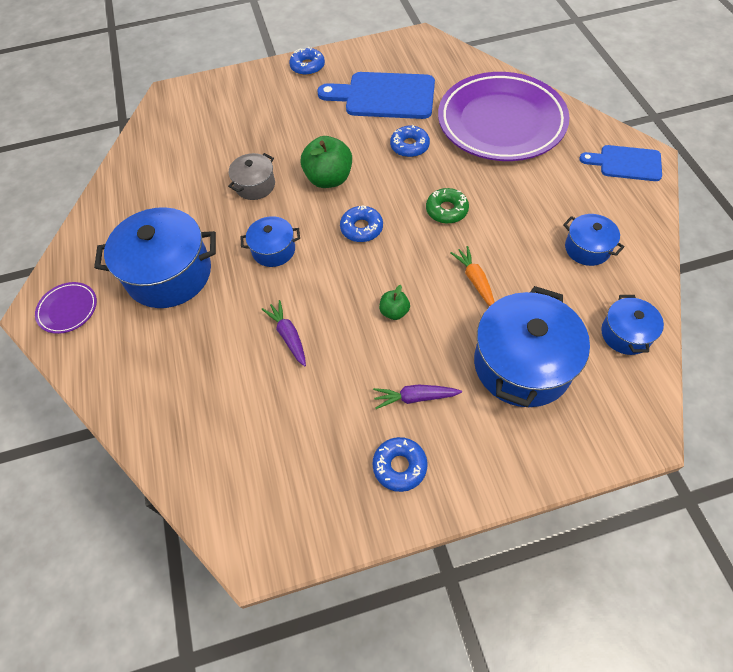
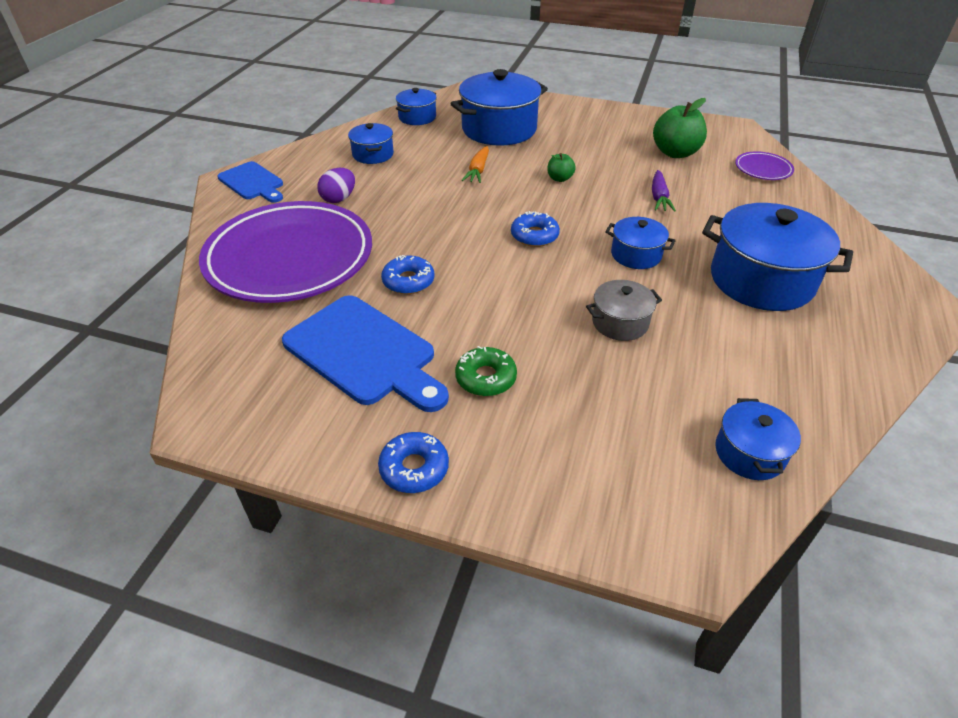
camera: 150 degrees left, 15 degrees down
purple plate [35,282,97,334] -> purple plate moved to [735,151,794,180]
green apple [301,136,352,188] -> green apple moved to [653,98,707,158]
blue donut [372,437,428,492] -> none
purple carrot [373,384,462,409] -> none
green donut [426,188,469,224] -> green donut moved to [455,346,517,396]
none -> purple egg [317,168,355,203]
none -> blue pot [715,398,801,480]

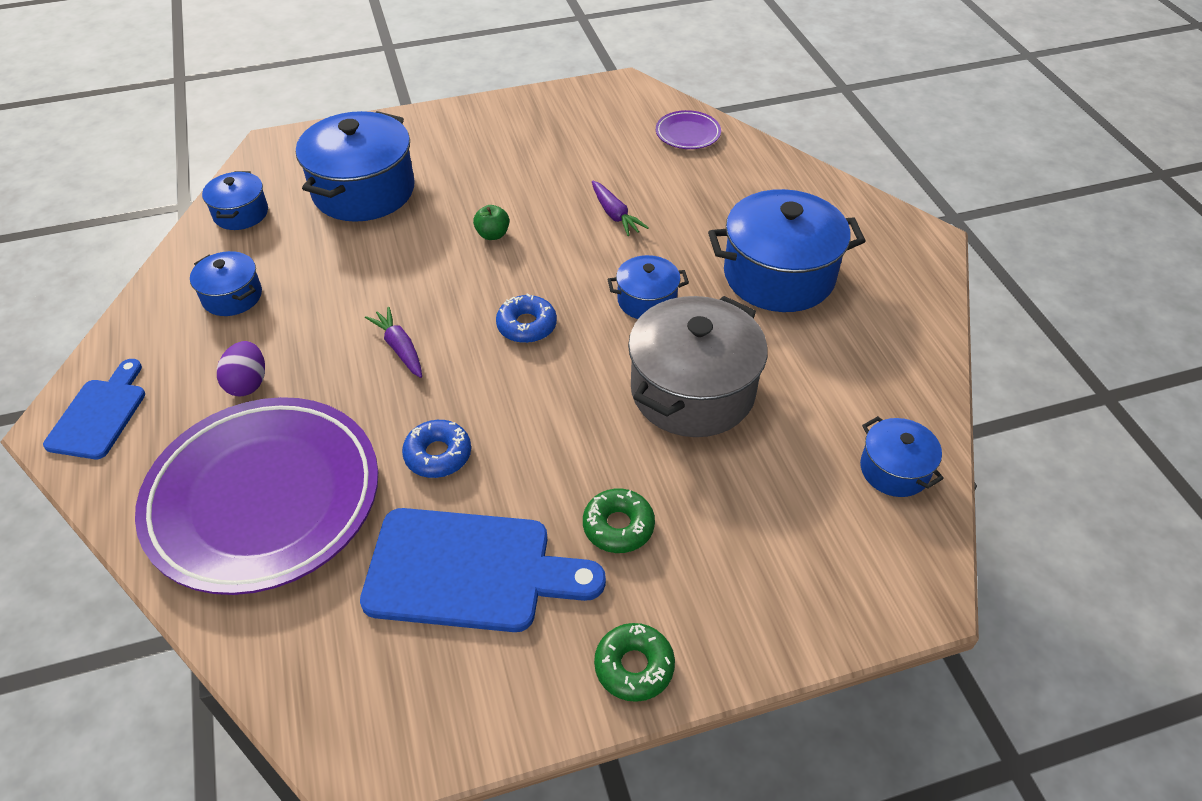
camera: 35 degrees left, 5 degrees up
blue cutting board [217,161,283,203] -> blue cutting board turned 90 degrees counterclockwise [43,359,145,459]
blue donut [378,432,449,493] -> green donut [594,623,675,702]
orange carrot [462,146,489,183] -> none
grey pot [586,280,662,341] -> grey pot [628,296,768,437], size x1.93
green apple [653,98,707,158] -> none
none -> purple carrot [365,307,422,378]

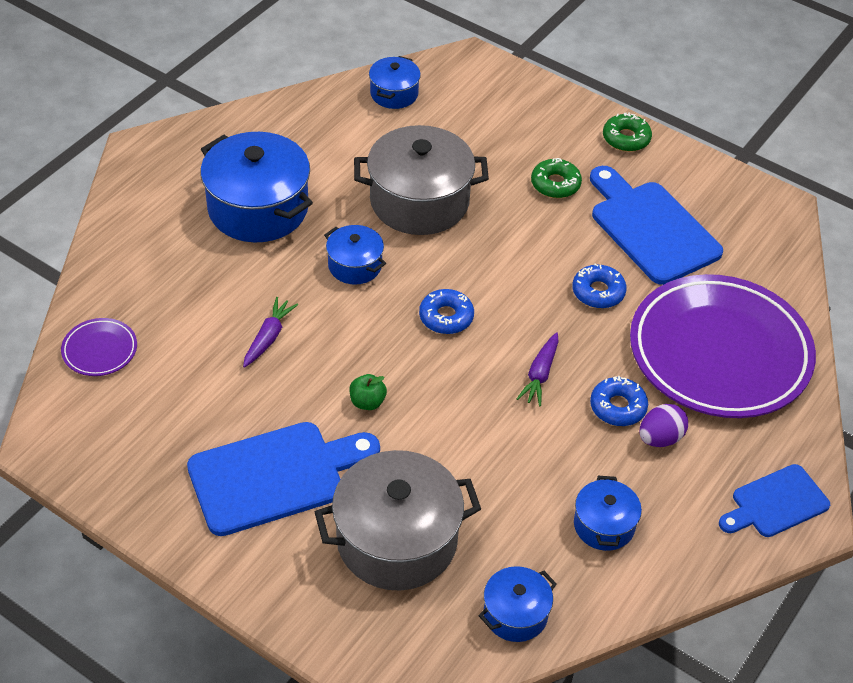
camera: 130 degrees left, 0 degrees up
blue pot [296,111,415,222] -> grey pot [315,450,481,591]
none -> blue cutting board [187,422,380,536]
none -> blue donut [590,376,648,426]

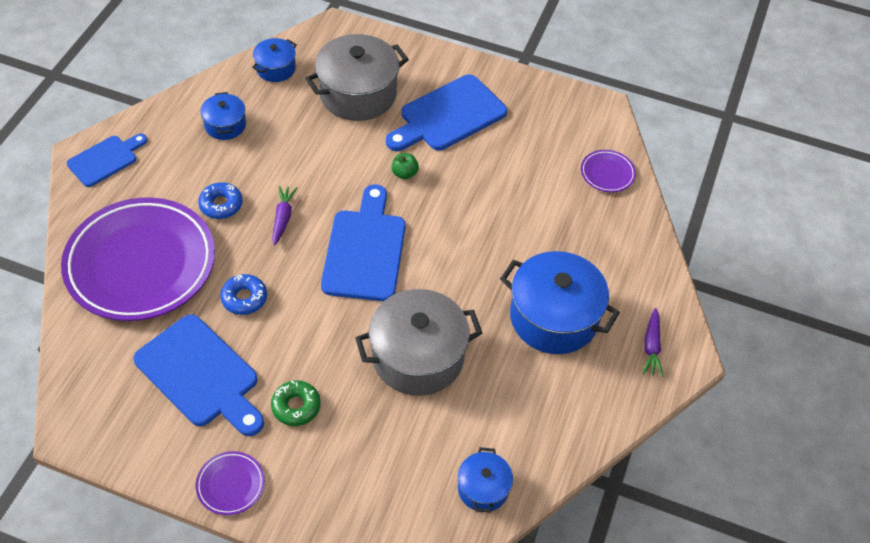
camera: 165 degrees right, 5 degrees up
purple carrot [243,297,298,368] -> purple carrot moved to [642,308,664,377]
blue pot [324,225,386,285] -> none
blue donut [419,289,474,334] -> blue cutting board [321,184,406,301]
green donut [603,112,652,152] -> purple plate [196,451,265,515]
purple egg [640,404,688,447] -> none

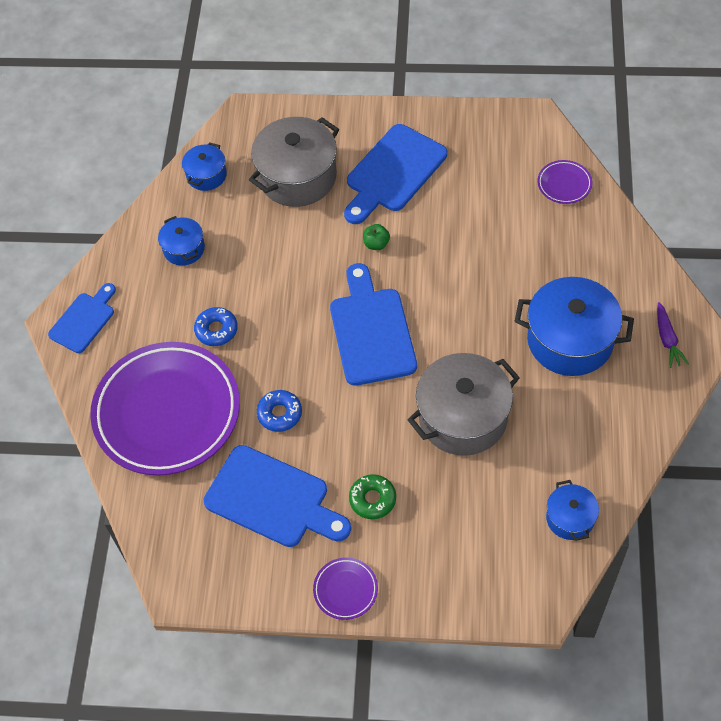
camera: 10 degrees left, 5 degrees up
purple carrot [272,186,297,245] -> none

